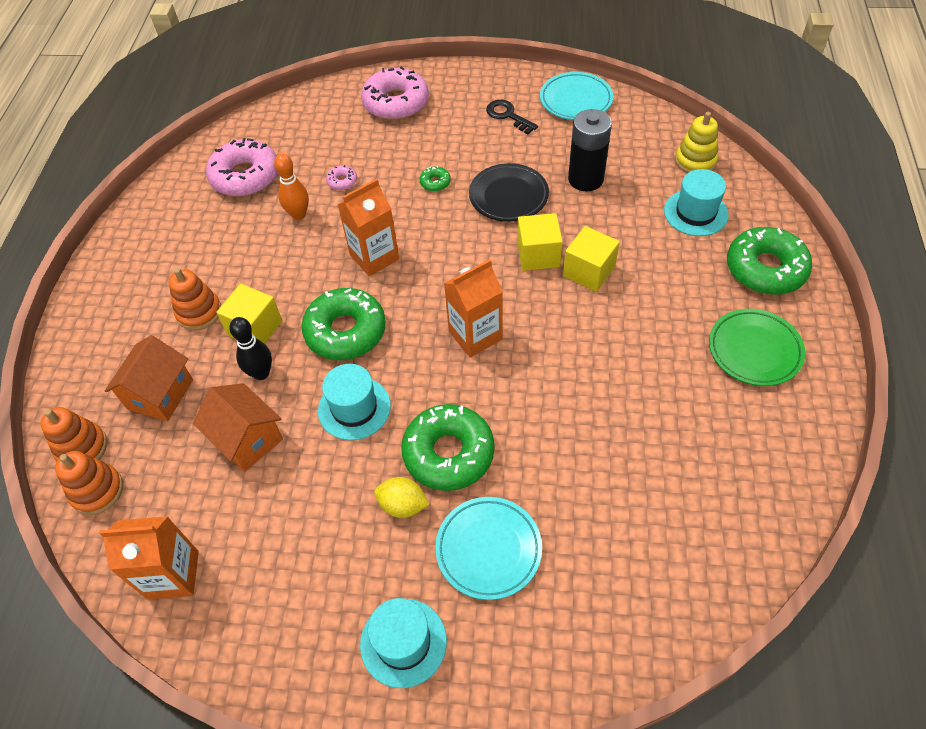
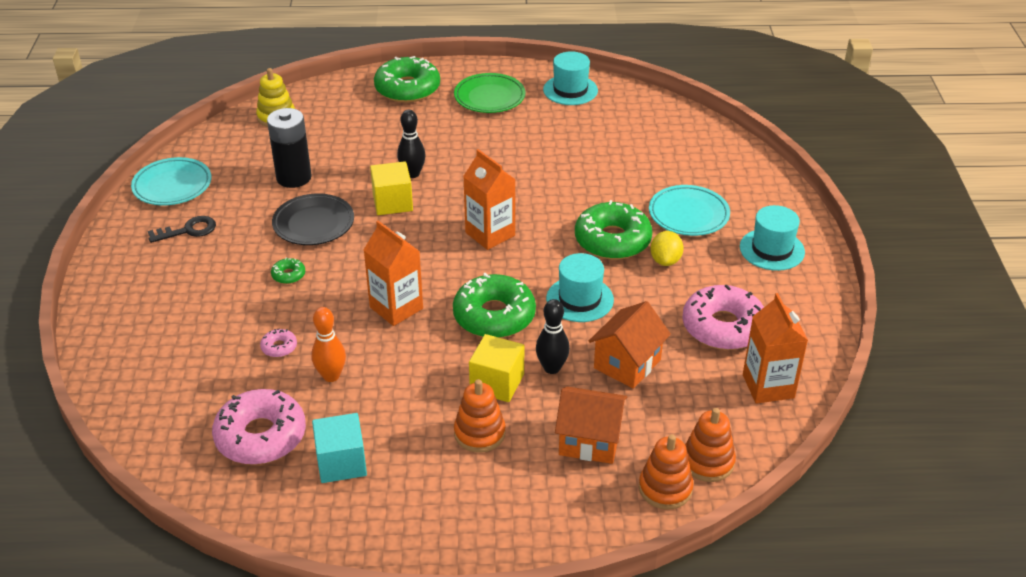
camera: 100 degrees left, 15 degrees down
pink donut [361,66,429,120] -> pink donut moved to [682,285,764,350]
black key [486,100,538,135] -> black key turned 150 degrees counterclockwise [148,216,216,243]
yellow cube [563,226,620,292] -> black bowling pin [397,110,426,178]
turquoise hat [664,169,729,236] -> turquoise hat moved to [543,51,598,105]
none -> turquoise cube [312,413,367,483]

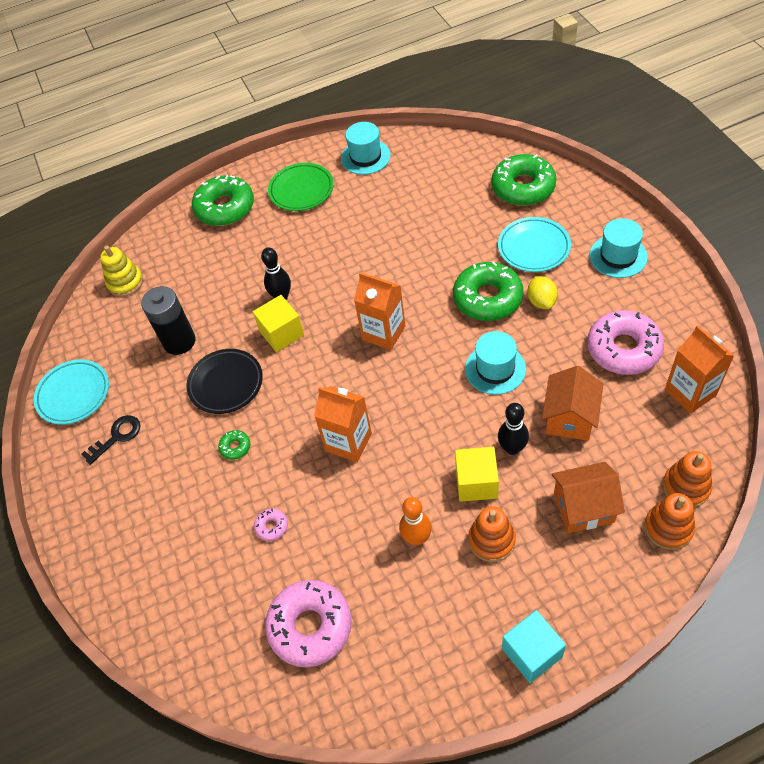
camera: 15 degrees left, 15 degrees up
orange bowling pin [311,307,346,382] -> orange bowling pin moved to [399,497,432,545]
turquoise cube [312,413,367,483] -> turquoise cube moved to [502,610,566,683]
green donut [453,273,536,338] -> green donut moved to [492,154,556,206]

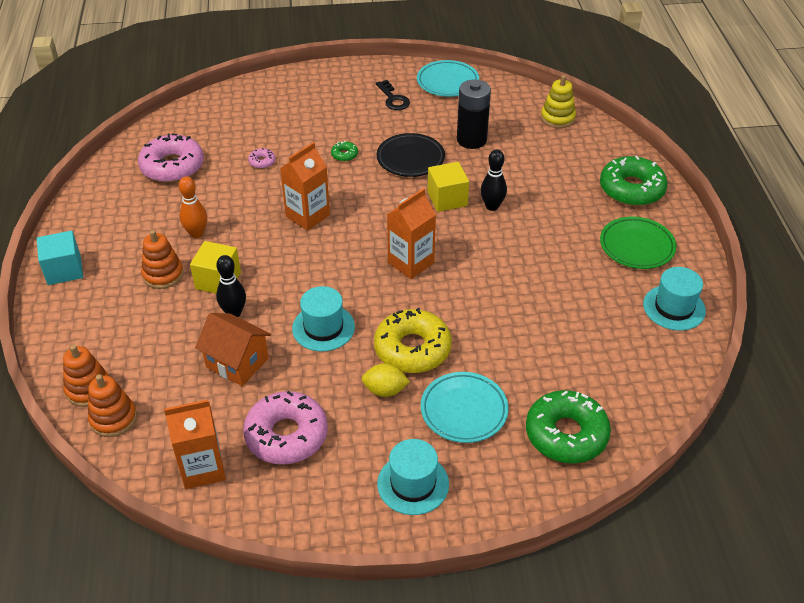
camera: 100 degrees right, 10 degrees down
green donut [453,261,523,321] -> yellow donut [374,308,452,373]
orange house [551,462,625,533] -> none

